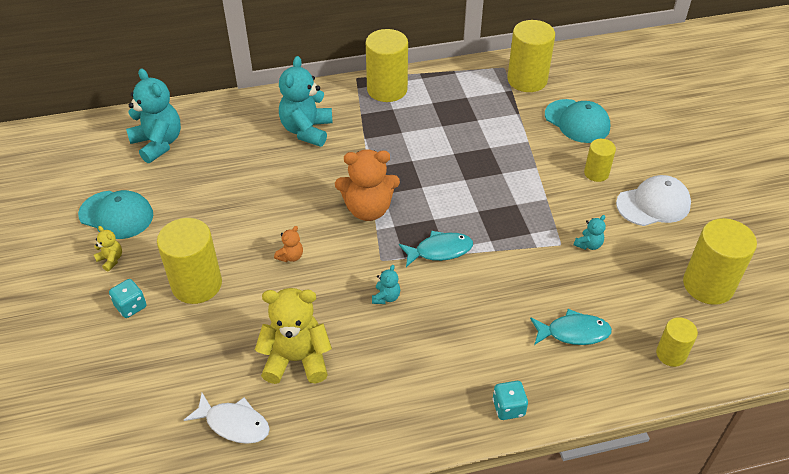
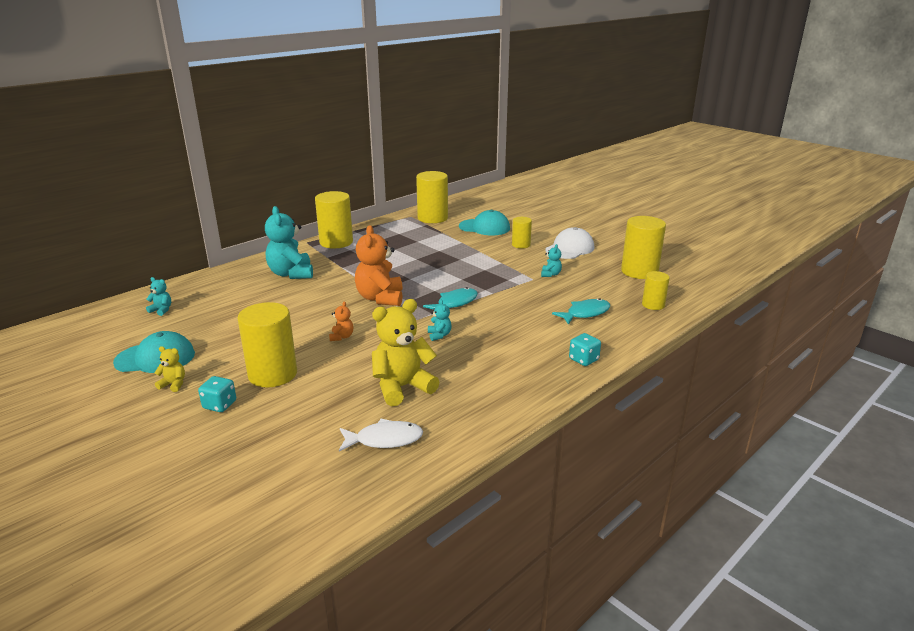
camera: 30 degrees left, 20 degrees down
turquoise teddy bear [126,69,181,163] -> turquoise teddy bear [146,277,171,316], size x0.45
orange teddy bear [335,149,400,221] -> orange teddy bear turned 120 degrees clockwise [355,225,403,306]

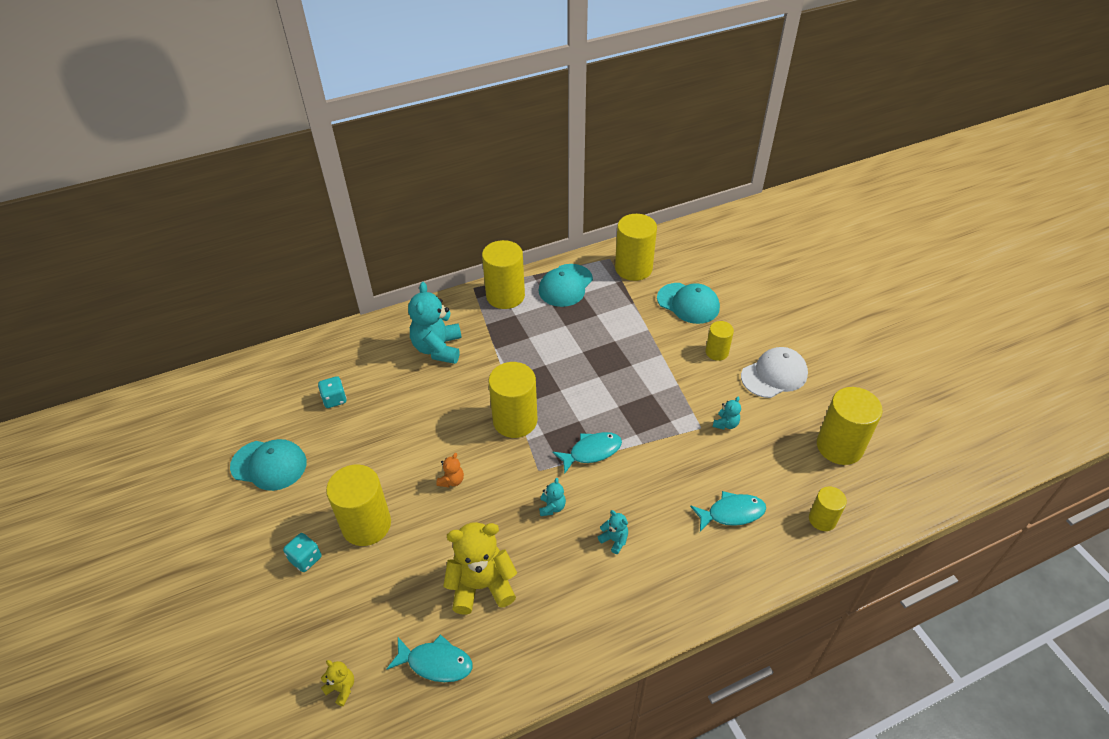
camera: 20 degrees right, 20 degrees up
turquoise teddy bear [146,277,171,316] -> turquoise teddy bear moved to [598,510,628,554]
yellow teddy bear [155,346,185,392] -> yellow teddy bear moved to [321,660,354,706]
white fish [339,419,423,452] -> turquoise fish [387,634,473,682]
orange teddy bear [355,225,403,306] -> yellow cylinder [488,362,537,438]
turquoise dice [569,333,601,366] -> turquoise dice moved to [318,376,347,408]
none -> turquoise cap [539,264,593,307]

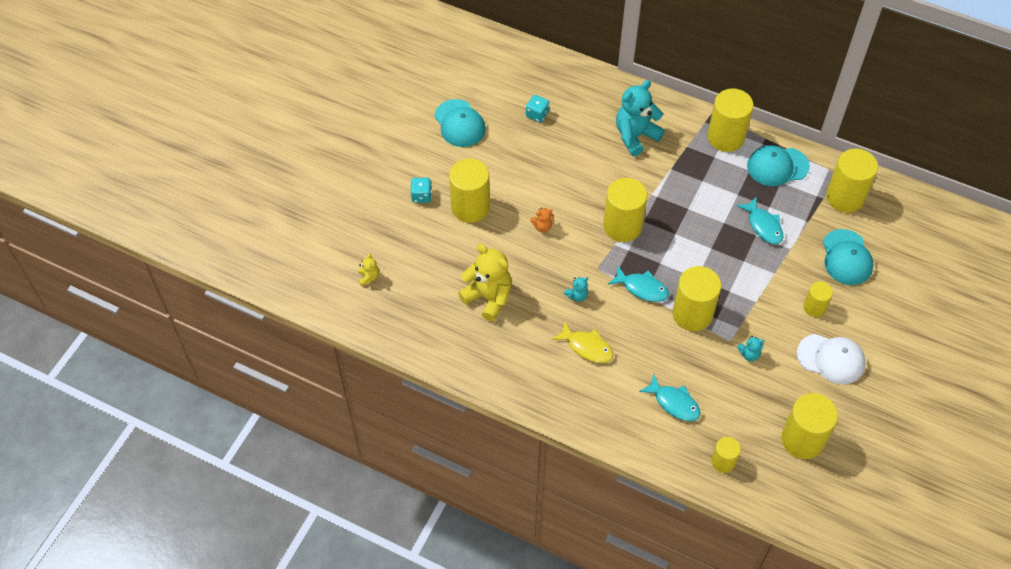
camera: 50 degrees right, 10 degrees up
turquoise fish [387,634,473,682] -> turquoise fish moved to [737,196,783,244]
turquoise teddy bear [598,510,628,554] -> yellow fish [552,322,613,363]
none -> yellow cylinder [673,266,721,331]

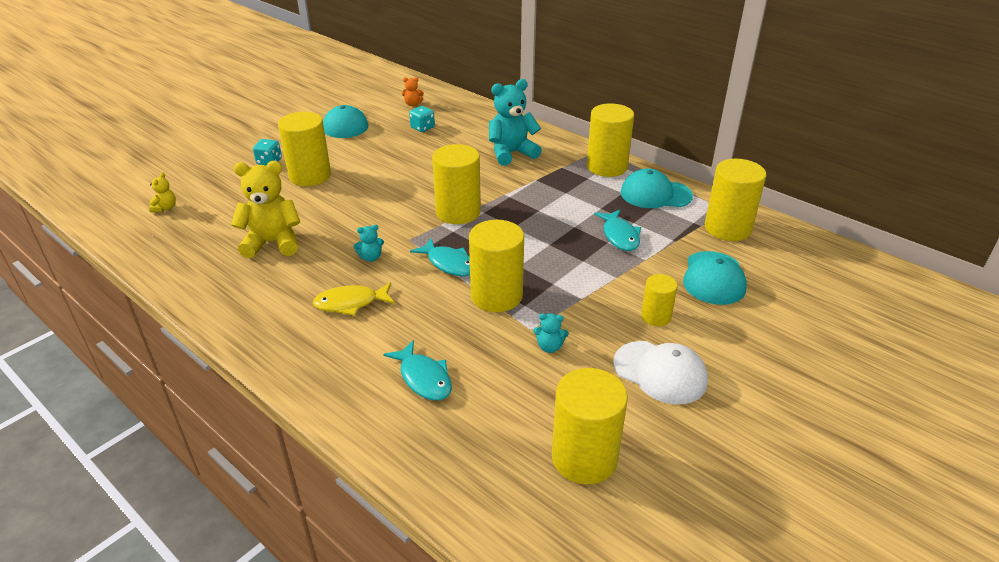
camera: 15 degrees right, 20 degrees down
yellow teddy bear [458,244,512,321] -> yellow teddy bear turned 60 degrees counterclockwise [231,161,300,258]
orange teddy bear [530,207,554,232] -> orange teddy bear moved to [402,77,424,106]
yellow fish [552,322,613,363] -> yellow fish turned 120 degrees clockwise [313,282,395,316]
yellow cylinder [711,437,741,473] -> none

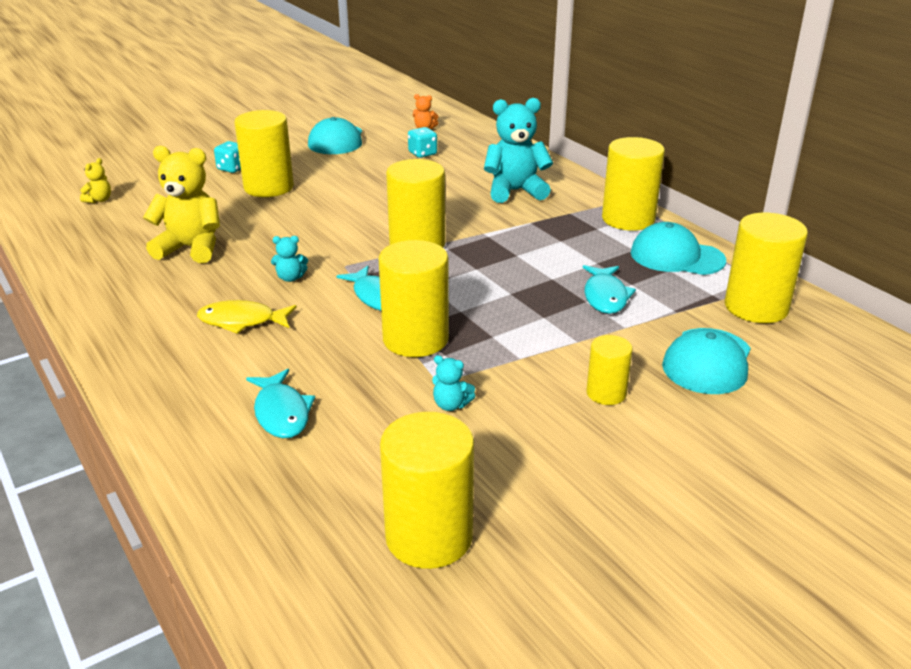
camera: 15 degrees right, 5 degrees down
white cap [613,341,708,404] -> none

